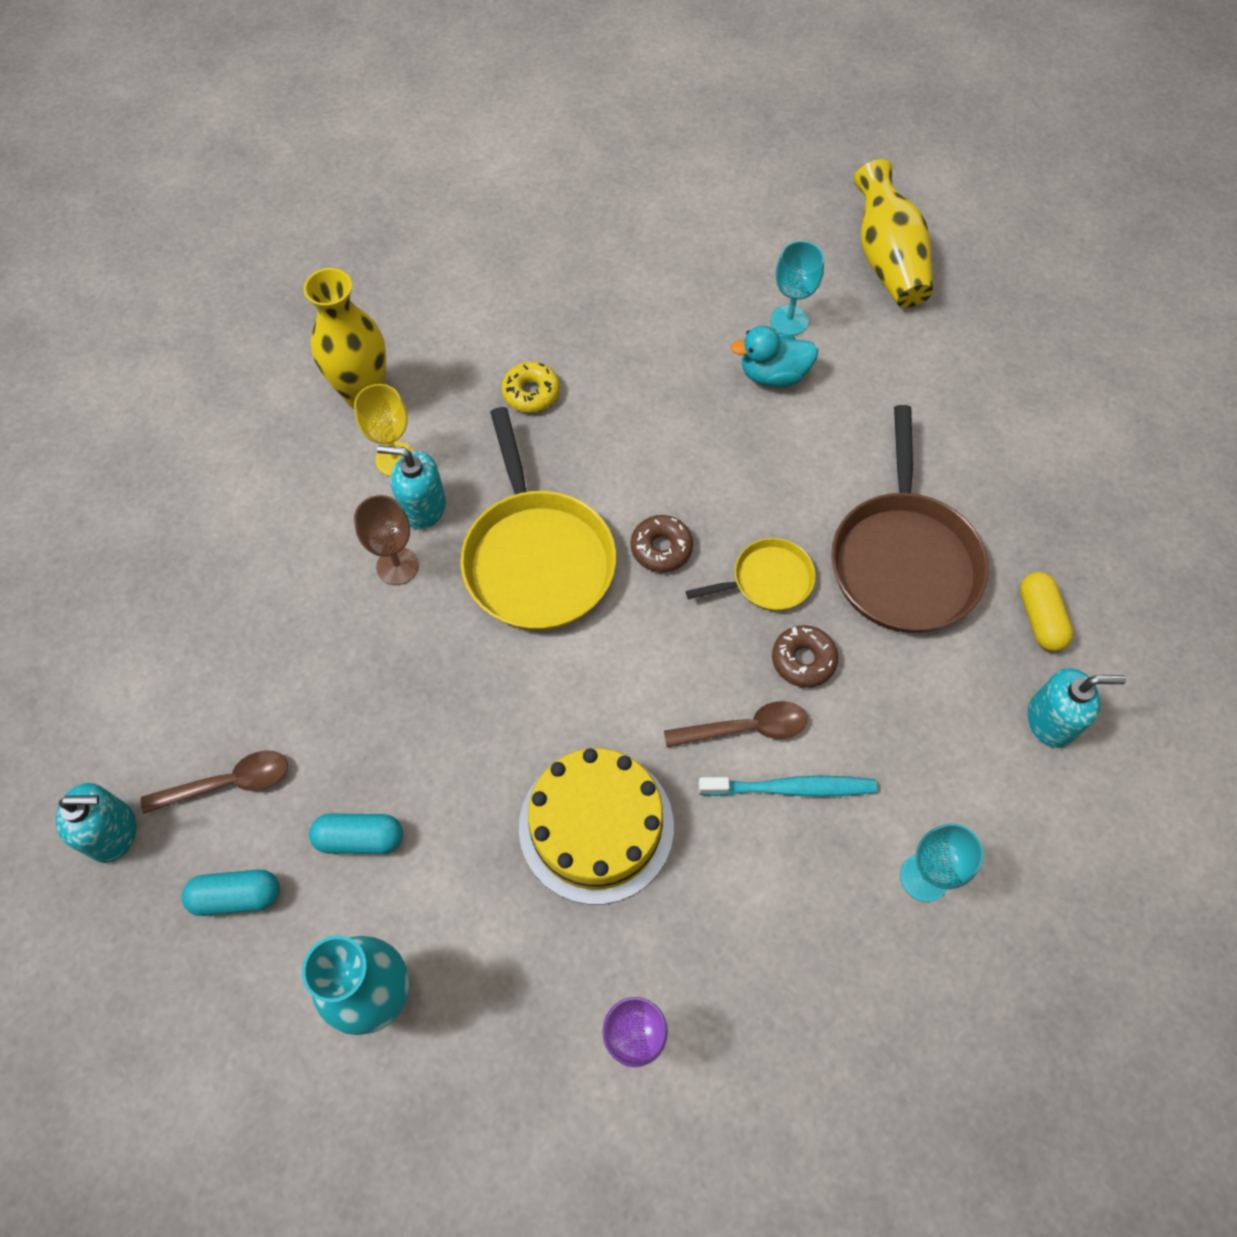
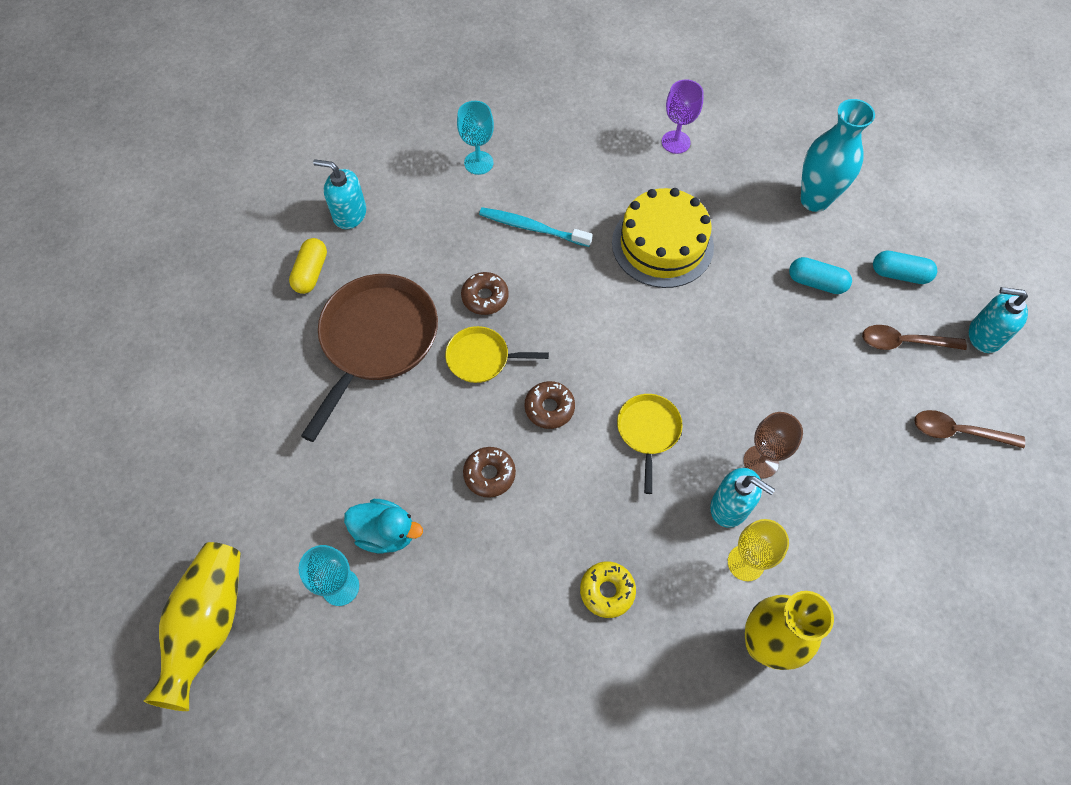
camera: 160 degrees left, 0 degrees up
yellow pan [460,407,616,630] -> yellow pan [617,394,683,494], size x0.52
brown spoon [664,701,807,747] -> brown spoon moved to [914,410,1025,448]
none -> brown donut [463,447,516,498]

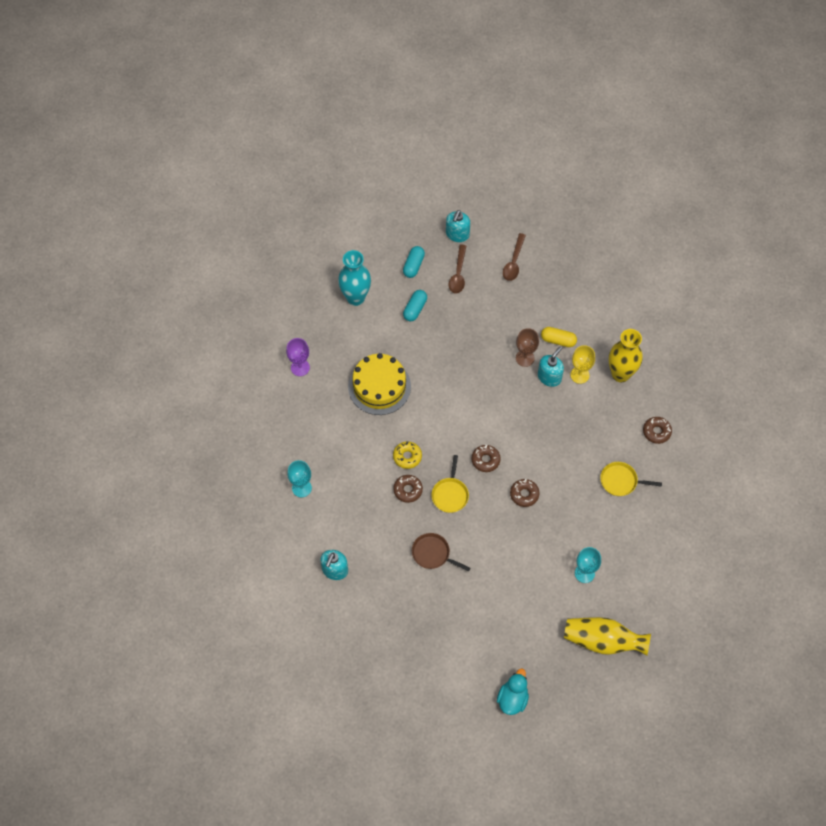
camera: 85 degrees left, 0 degrees up
yellow capsule [289,238,327,294] -> yellow capsule moved to [541,327,577,347]
brown pan [301,274,438,442] -> brown pan [412,533,470,572], size x0.52
turquoise duck [344,499,423,554] -> turquoise duck moved to [497,669,529,715]
turquoise toothbrush [479,207,593,247] -> none
yellow donut [580,561,636,618] -> yellow donut moved to [393,441,422,469]
yellow pan [617,394,683,494] -> yellow pan moved to [600,462,662,496]
none -> brown donut [643,417,672,444]

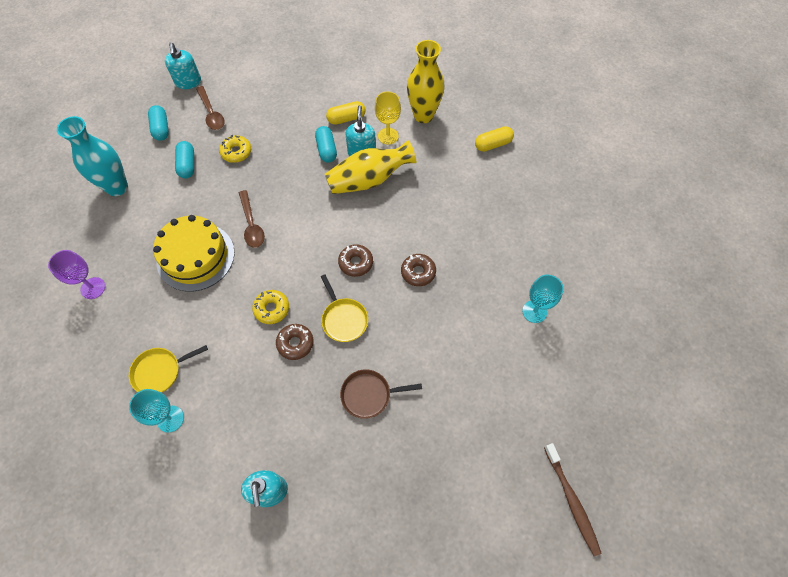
camera: 35 degrees left, 0 degrees up
turquoise duck [497,669,529,715] -> brown toothbrush [544,443,602,556]
brown spoon [503,233,526,281] -> brown spoon moved to [239,190,265,248]
brown goblet [516,328,539,367] -> turquoise capsule [315,126,337,163]
yellow vase [564,617,651,656] -> yellow vase moved to [325,140,416,194]
yellow pan [600,462,662,496] -> yellow pan moved to [129,345,208,393]
brown donut [643,417,672,444] -> yellow capsule [475,126,514,152]
none -> yellow donut [219,135,251,163]

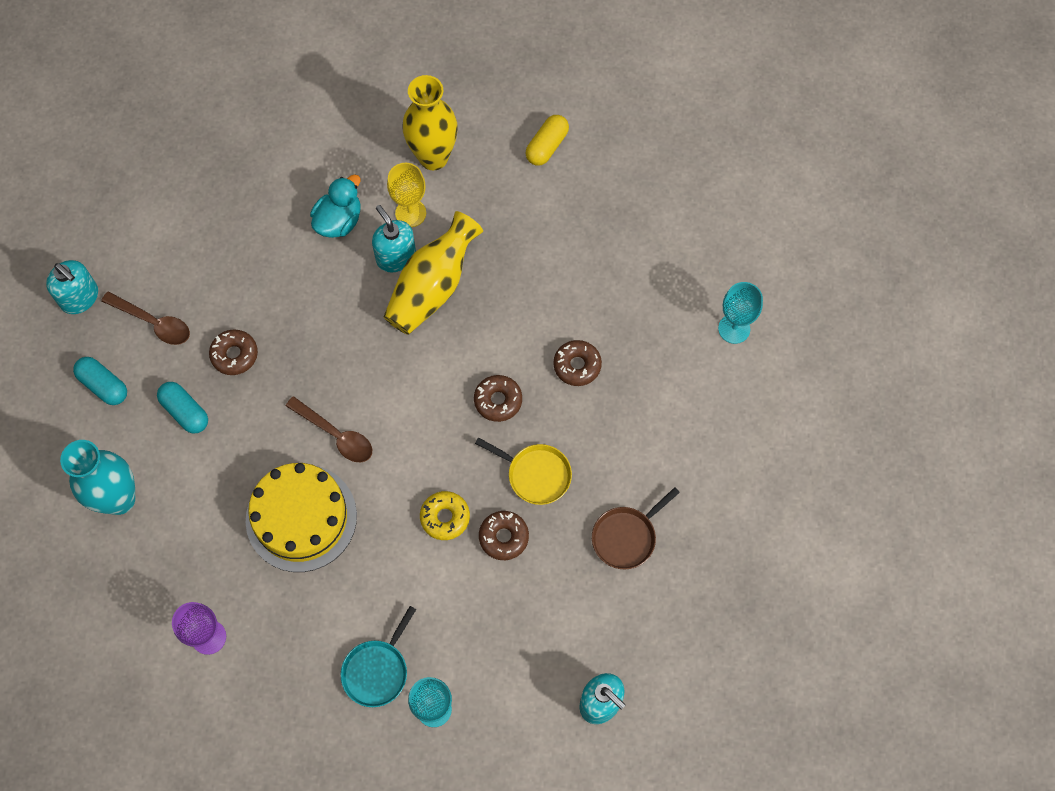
camera: 35 degrees left, 5 degrees up
yellow pan [129,345,208,393] -> turquoise pan [341,606,416,707]
yellow donut [219,135,251,163] -> brown donut [209,330,258,375]
turquoise capsule [315,126,337,163] -> none
yellow capsule [326,101,366,125] -> turquoise duck [310,174,360,238]
brown toothbrush [544,443,602,556] -> none

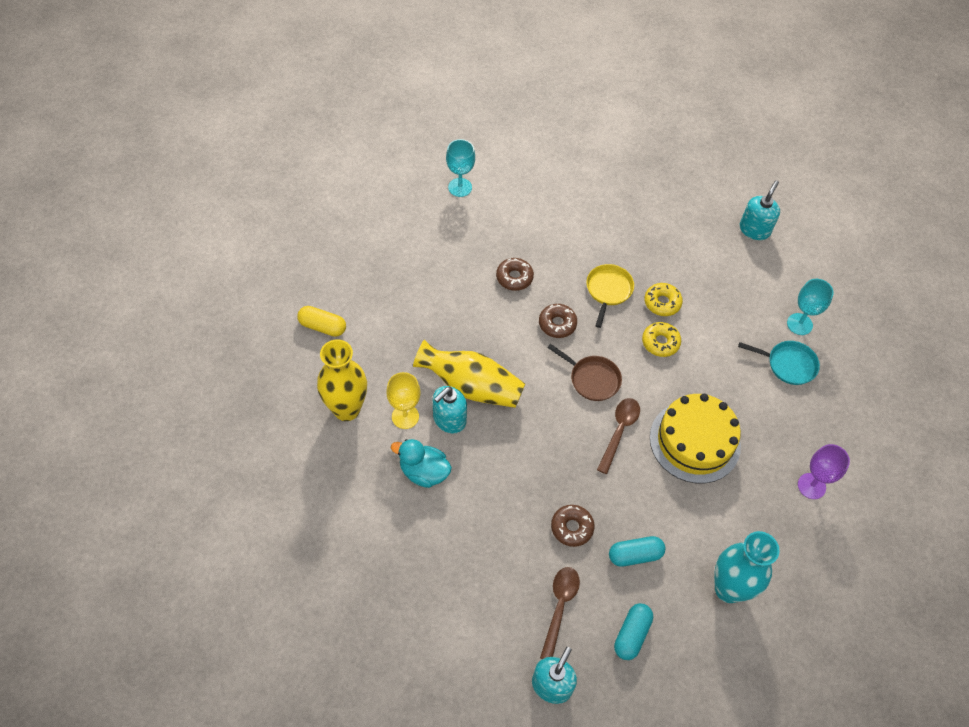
camera: 105 degrees left, 10 degrees down
turquoise capsule [157,382,208,433] -> turquoise capsule turned 45 degrees clockwise [609,536,666,567]
brown donut [479,511,529,560] -> yellow donut [644,283,683,316]
brown pan [592,487,680,569] -> brown pan moved to [548,344,622,401]

